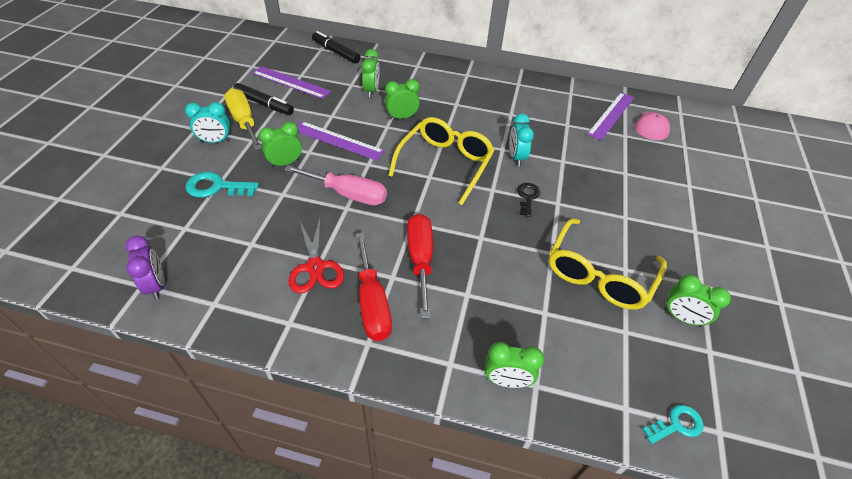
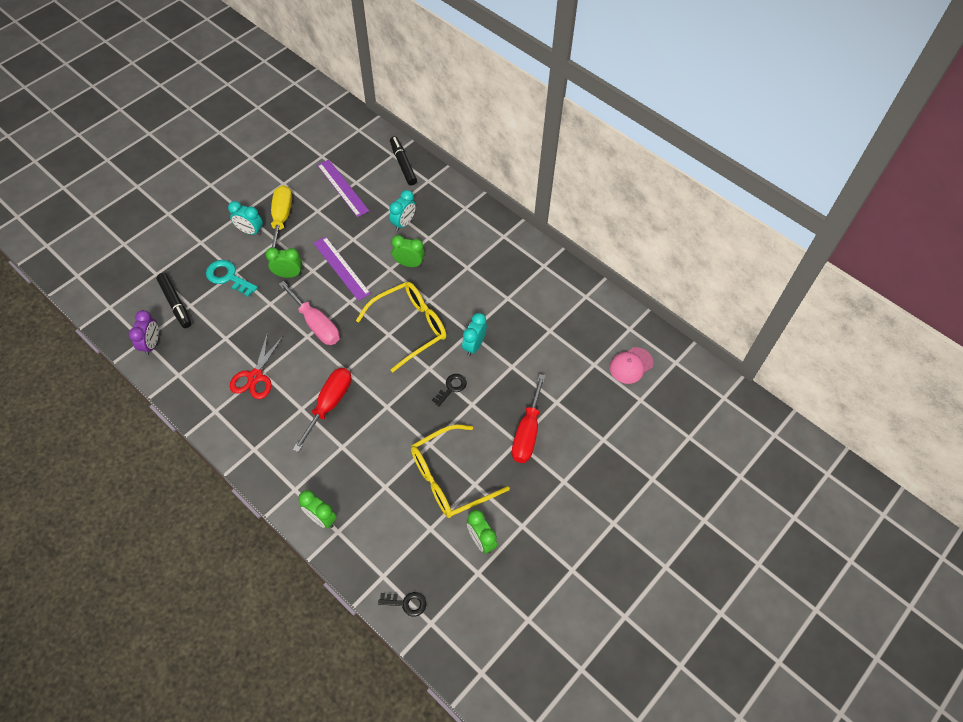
camera: 30 degrees right, 10 degrees up
black marker [233,83,294,115] -> black marker moved to [156,273,192,328]
red screwdriver [356,233,392,341] -> red screwdriver moved to [512,374,546,463]
green clock [361,49,380,97] -> turquoise clock [389,190,416,231]
purple ruler [587,92,634,140] -> none
turquoise key [642,405,704,444] -> black key [378,592,426,617]

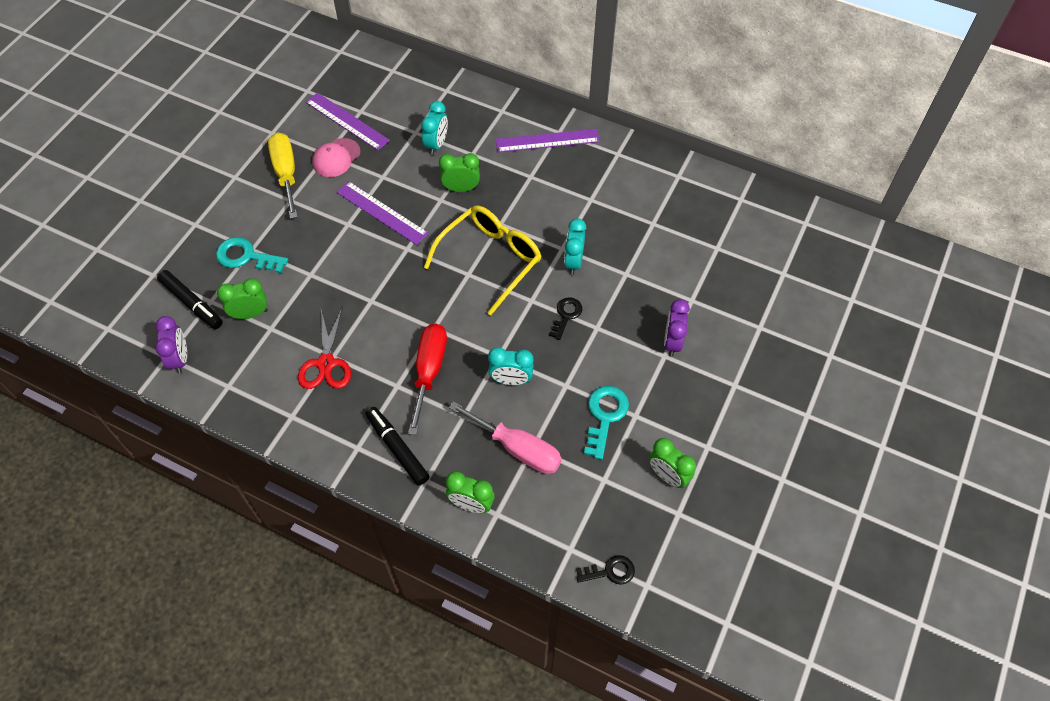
camera: 15 degrees left, 0 degrees up
turquoise clock [228,201,263,236] -> turquoise clock moved to [488,347,534,385]
green clock [265,247,302,278] -> green clock moved to [217,278,268,319]
pink screwdriver [279,281,340,345] -> pink screwdriver moved to [449,401,562,474]
black marker [390,136,417,186] -> black marker moved to [365,407,430,486]
yellow glasses [411,424,510,518] -> turquoise key [584,386,629,460]
red screwdriver [512,374,546,463] -> purple clock [664,299,690,357]
pink cap [610,347,653,384] -> pink cap moved to [312,138,361,177]
none -> purple ruler [496,129,600,152]

